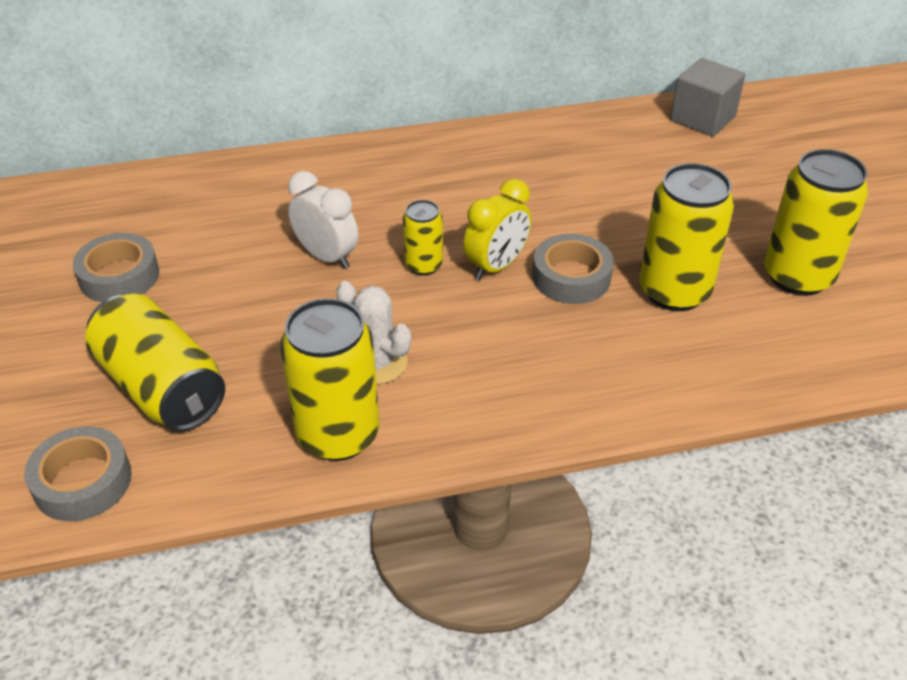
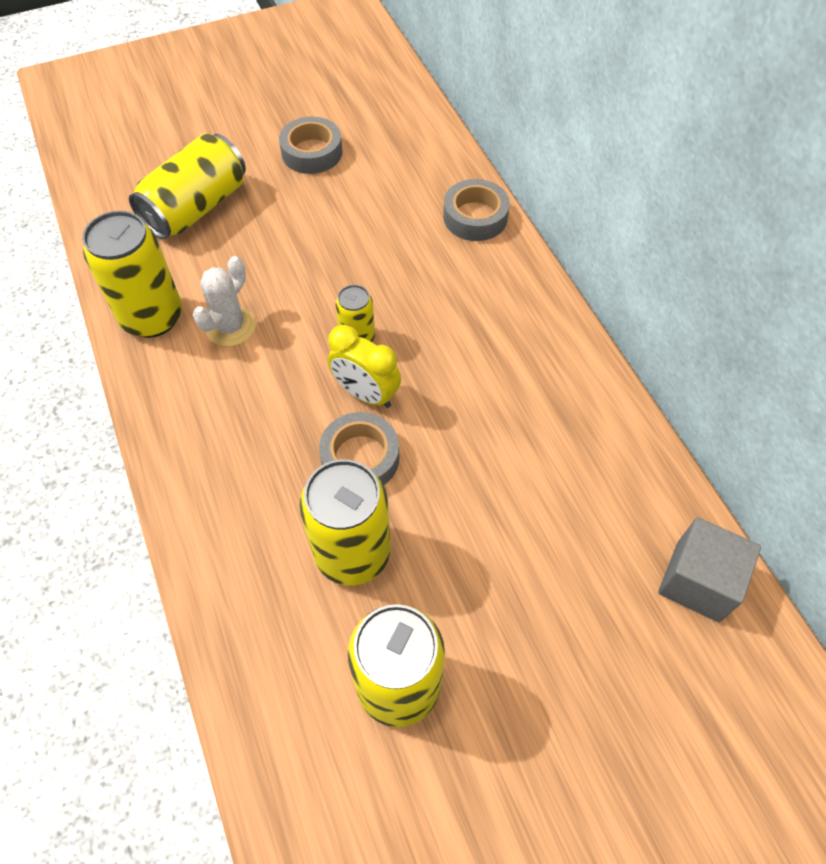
camera: 80 degrees right, 15 degrees up
grey tape [24,426,132,522] -> grey tape moved to [443,179,510,241]
white clock [288,171,359,269] -> none

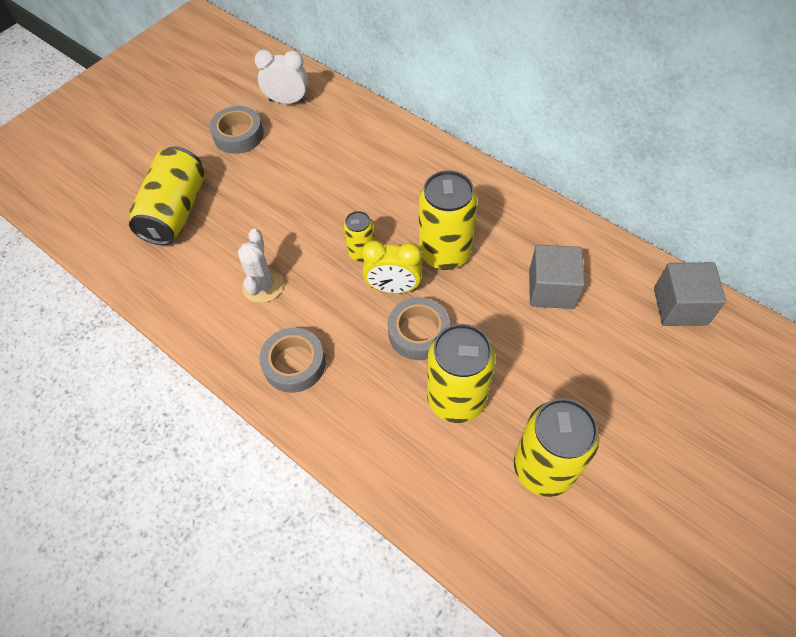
camera: 25 degrees left, 0 degrees up
yellow can [82,210,182,338] -> yellow can moved to [419,170,477,270]
grey tape [443,179,510,241] -> grey tape moved to [259,328,326,393]
none -> white clock [254,50,308,104]
none -> grey cube [529,245,585,309]

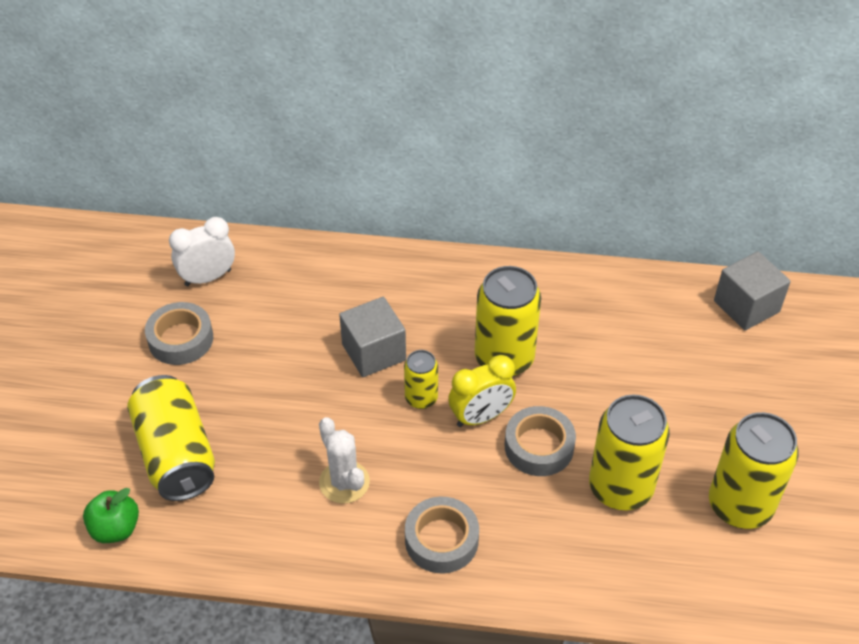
camera: 35 degrees left, 10 degrees down
grey cube [529,245,585,309] -> grey cube moved to [339,297,406,377]
none -> green apple [83,488,139,543]

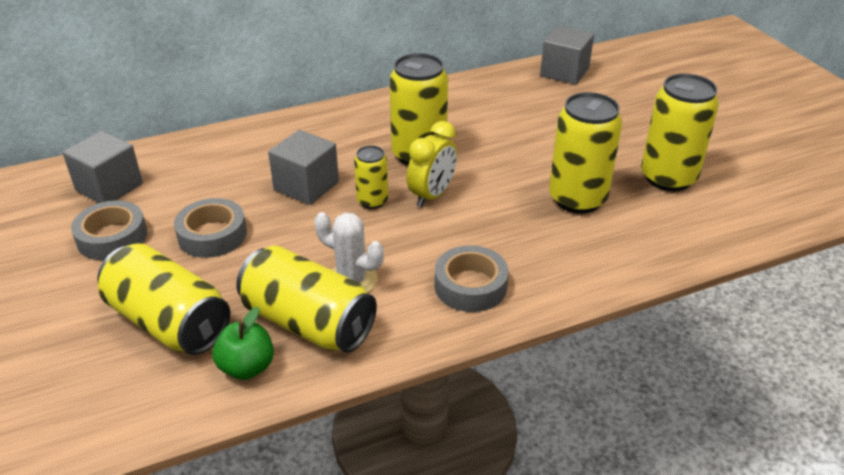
camera: 30 degrees left, 10 degrees down
green apple [83,488,139,543] -> green apple moved to [212,307,274,380]
white clock [169,217,235,286] -> grey cube [63,131,143,203]
grey tape [505,406,576,476] -> grey tape moved to [174,198,247,258]
none -> yellow can [236,245,377,353]

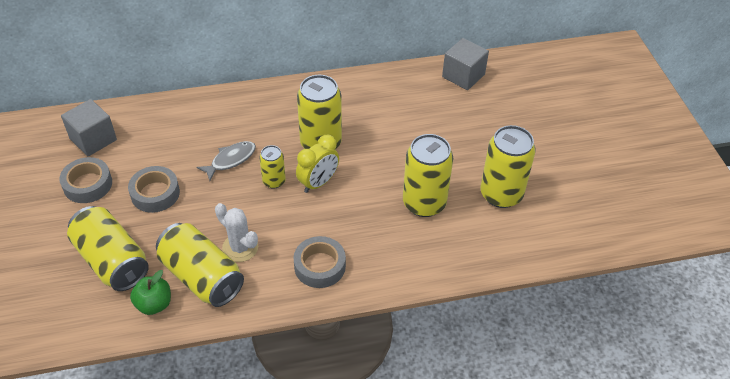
camera: 10 degrees right, 10 degrees up
grey cube [268,130,339,205] -> grey fish [196,141,256,181]

